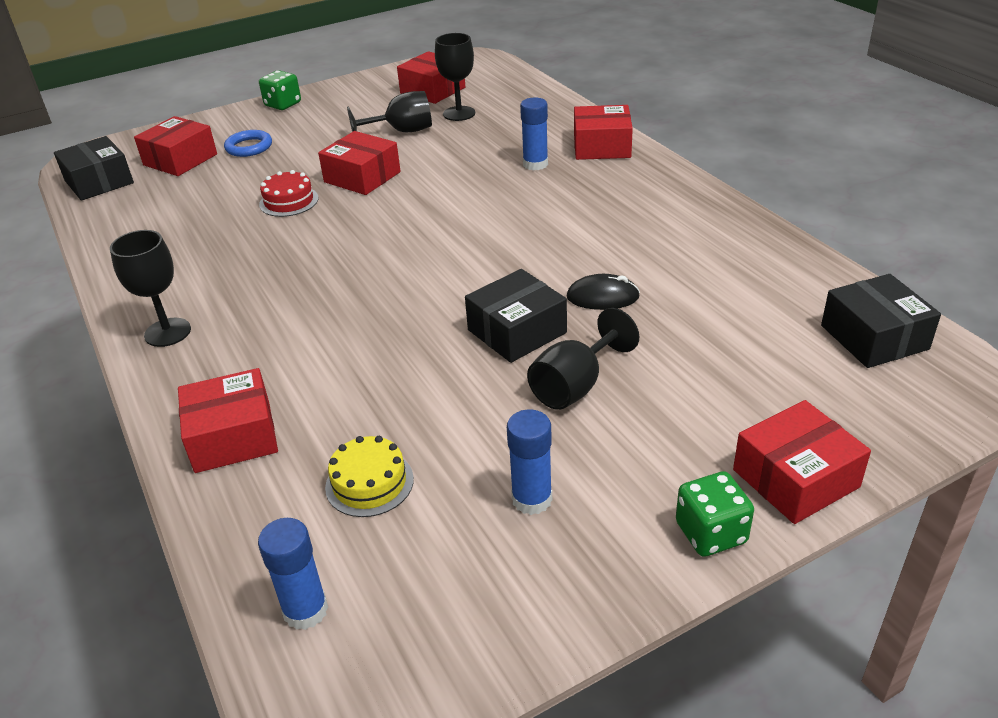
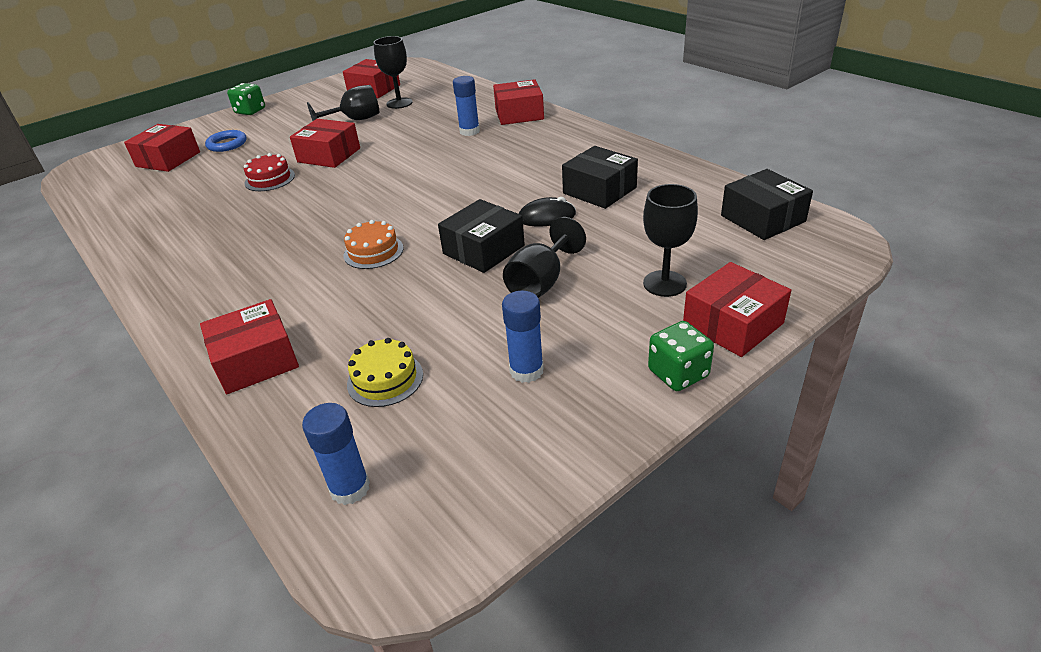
camera: 10 degrees left, 0 degrees up
black box [54,136,134,201] -> black box moved to [562,146,638,209]
black goblet [110,230,191,347] -> black goblet moved to [643,184,698,297]
none -> orange cake [344,220,404,269]

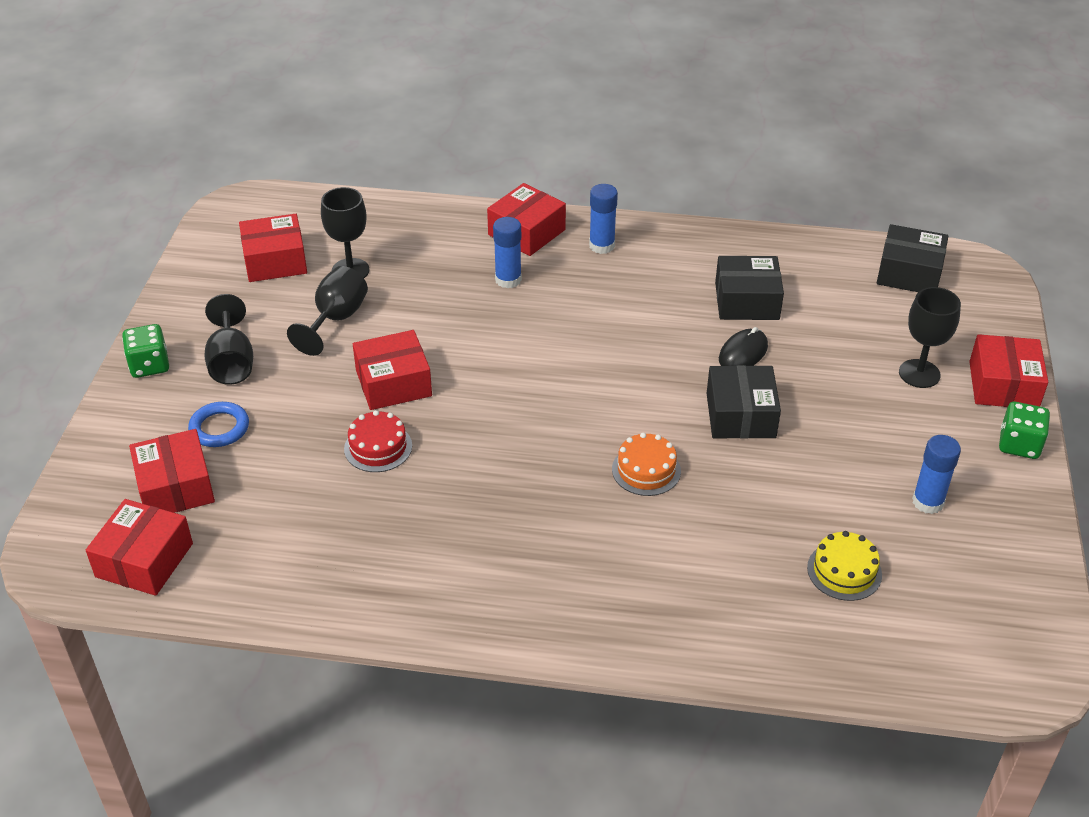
camera: 45 degrees left, 5 degrees up
red box [200,299,299,394] -> red box moved to [86,499,193,596]
blue glue stick [302,403,370,505] -> blue glue stick moved to [589,184,618,254]
black goblet [503,217,586,298] -> black goblet moved to [204,294,253,385]

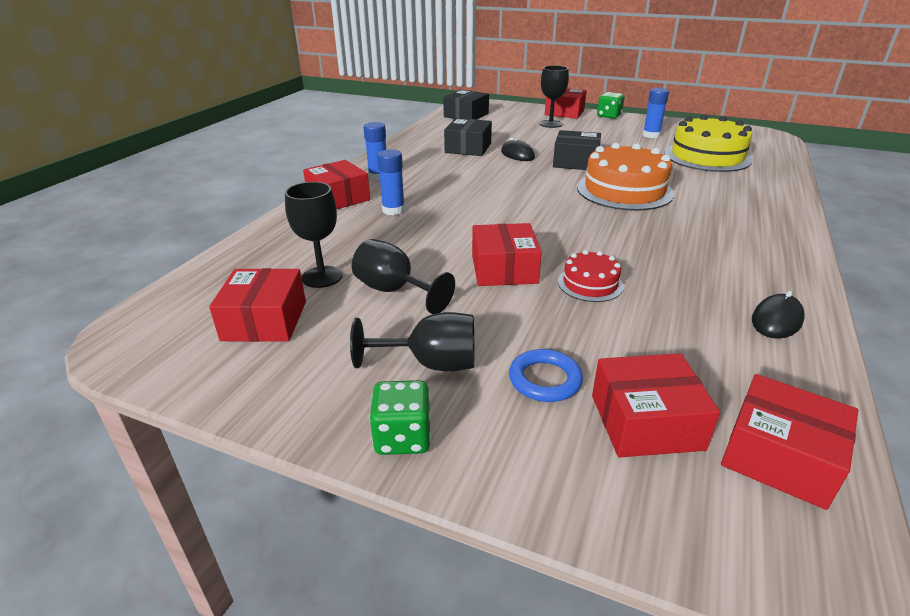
camera: 75 degrees left, 10 degrees down
orange cake [612,433,681,496] -> orange cake [577,143,674,211], size x1.96
yellow cake [807,531,882,601] -> yellow cake [664,115,753,172], size x1.96
none -> black mouse [752,291,805,339]

